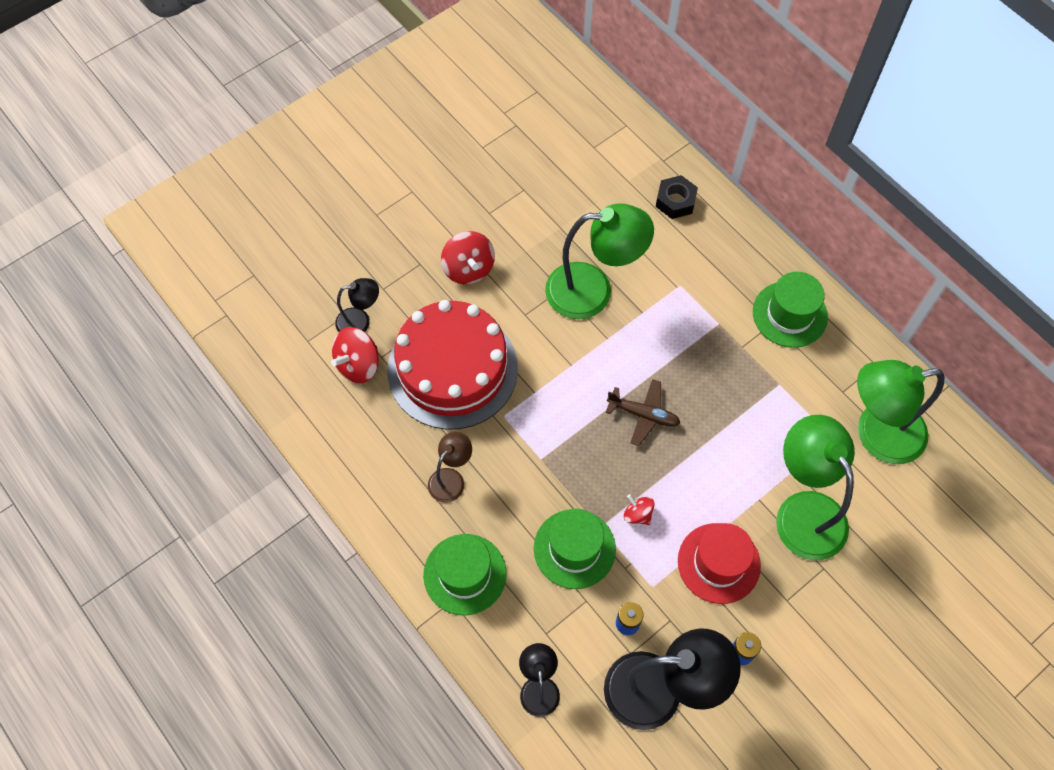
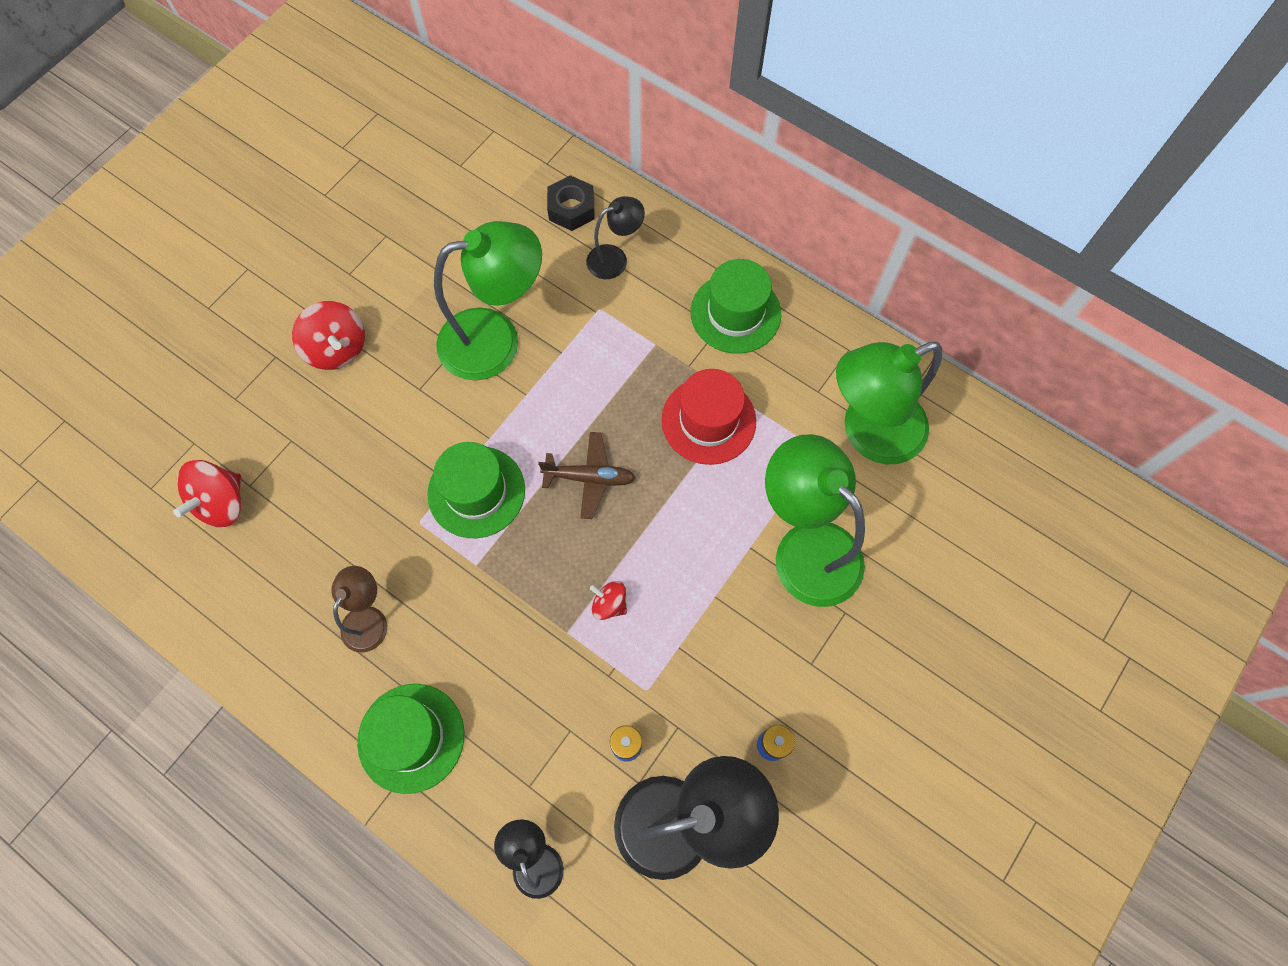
camera: 15 degrees left, 5 degrees up
black lamp [335,278,379,332] -> black lamp moved to [586,196,645,279]
red cake [387,300,518,430] -> none
green hat [534,509,616,589] -> green hat moved to [427,442,525,538]
red hat [678,523,761,604] -> red hat moved to [661,369,756,465]

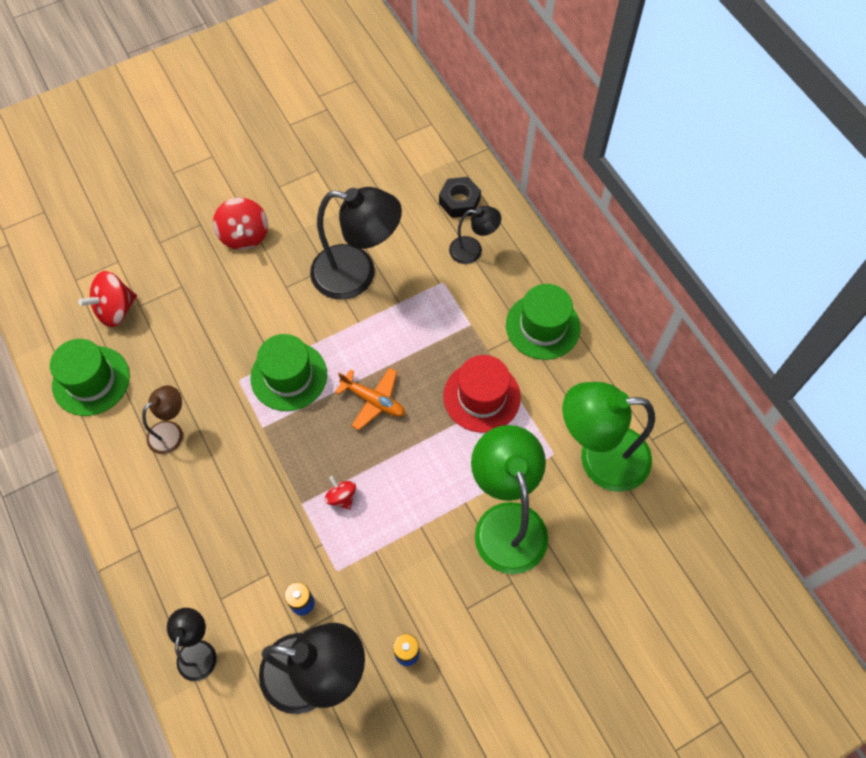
camera: 25 degrees right, 5 degrees down
green hat [357,684,464,794] -> green hat moved to [50,339,130,416]
green lamp [434,221,542,381] -> black lamp [310,187,402,300]
brown plane [538,432,635,519] -> orange plane [335,367,405,430]

